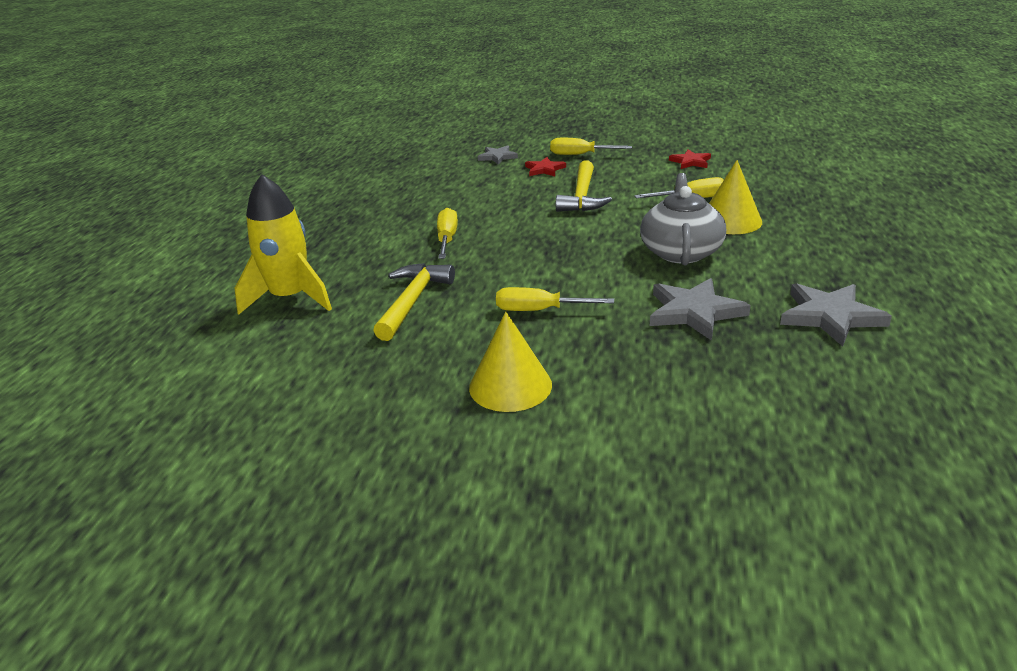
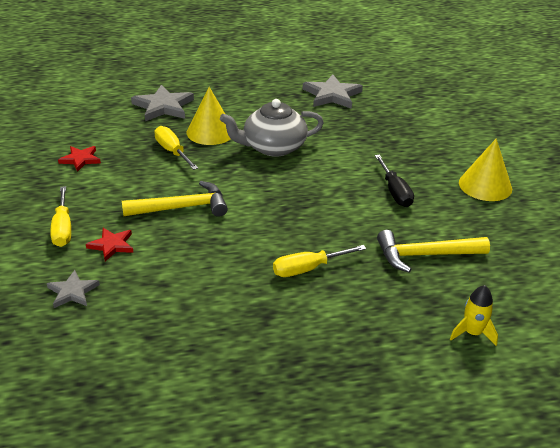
camera: 115 degrees left, 5 degrees up
yellow rocket [235,174,332,315] -> yellow rocket [450,285,498,346], size x0.50
yellow screwdriver [496,287,614,311] -> black screwdriver [375,155,414,207]
grey star [650,278,751,341] -> grey star moved to [131,85,194,121]

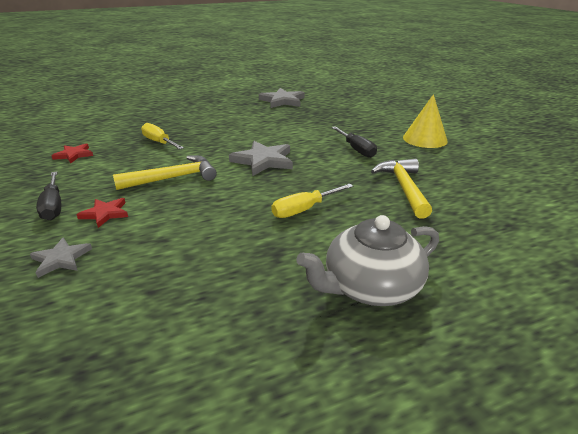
camera: 10 degrees left, 5 degrees down
yellow screwdriver [50,186,71,247] -> black screwdriver [36,171,61,220]
grey star [131,85,194,121] -> grey star moved to [229,141,293,176]
yellow cone [187,87,231,145] -> none
grey teapot [220,99,324,157] -> grey teapot moved to [296,215,439,306]
yellow hammer [377,230,490,273] -> yellow hammer turned 105 degrees clockwise [371,159,432,219]
yellow rocket [450,285,498,346] -> none

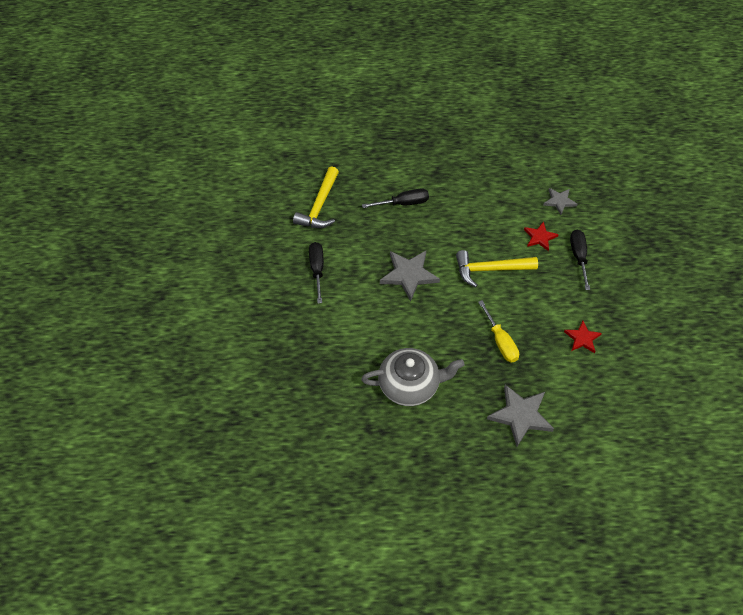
camera: 160 degrees left, 25 degrees up
grey star [259,88,305,108] -> grey star moved to [487,385,554,447]
yellow screwdriver [272,184,353,218] -> black screwdriver [362,189,429,208]
grey teapot [296,215,439,306] -> grey teapot moved to [361,348,465,406]
yellow cone [403,94,448,148] -> none

